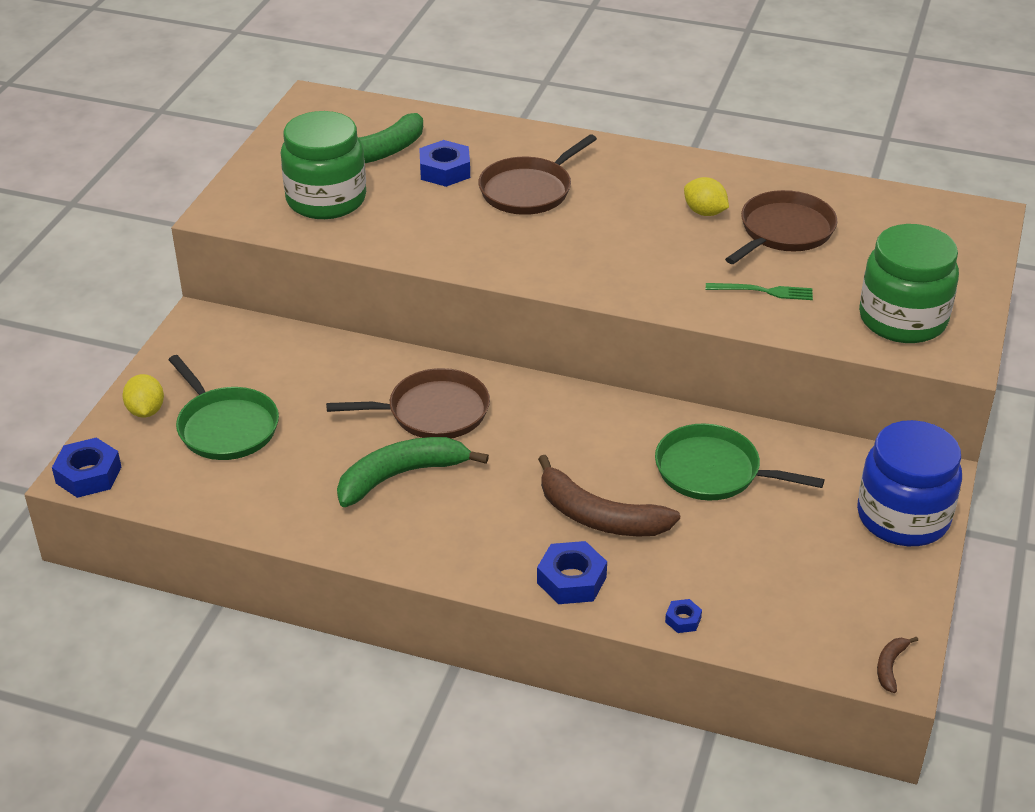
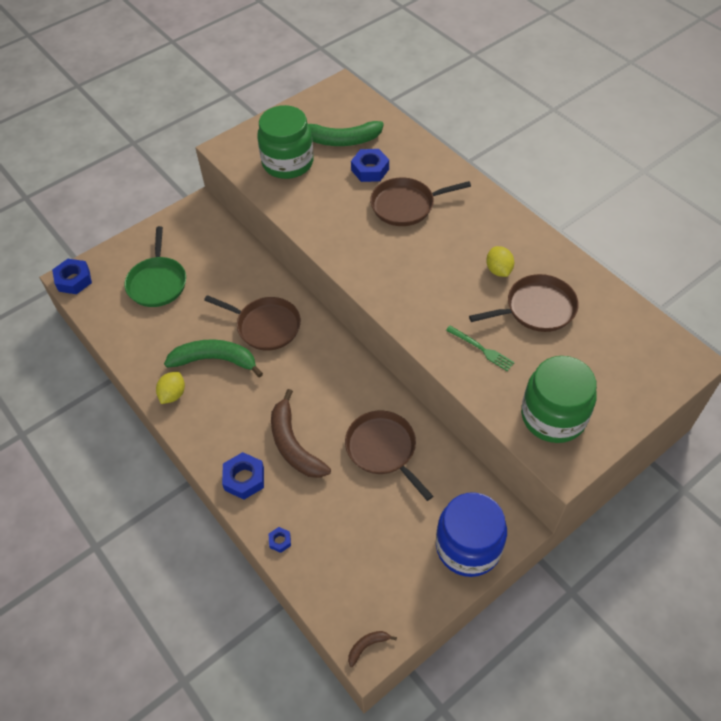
camera: 35 degrees right, 15 degrees up
yellow lemon [122,374,164,418] -> yellow lemon moved to [156,372,185,404]
green pan [655,424,824,501] -> brown pan [345,410,433,501]

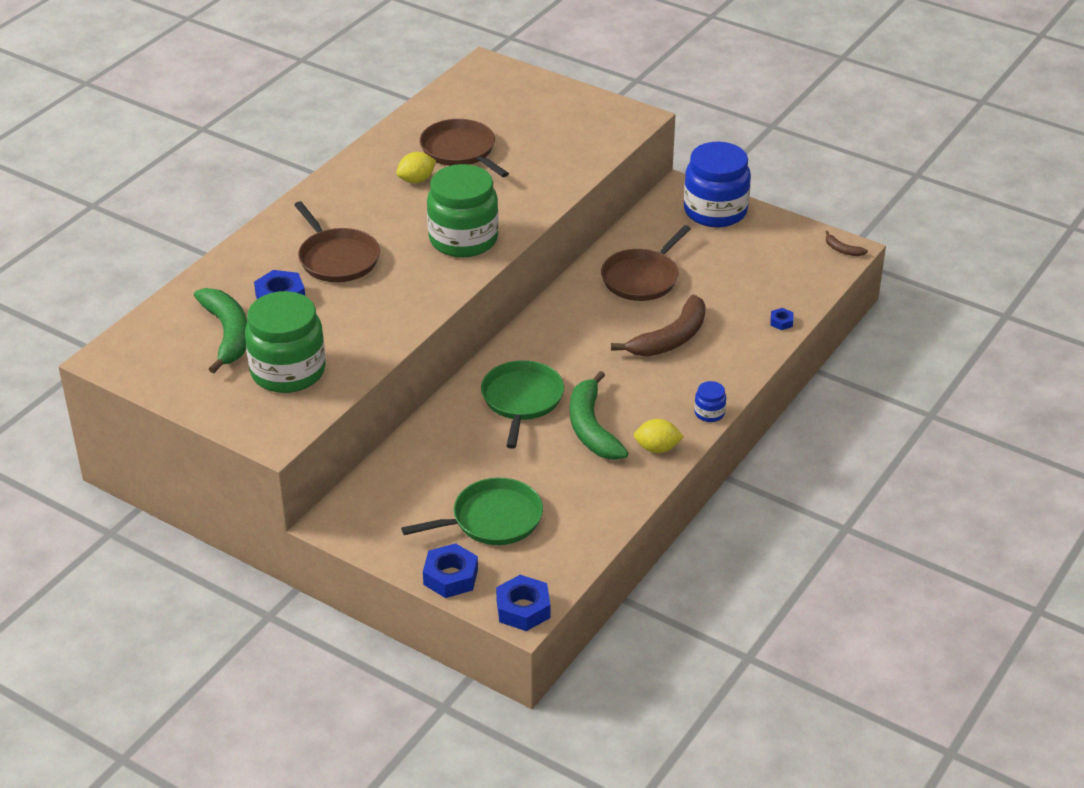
camera: 110 degrees left, 15 degrees down
brown pan [204,295,301,351] -> green pan [481,360,564,449]
blue nut [222,452,264,500] -> blue nut moved to [423,543,478,598]
green fork [446,326,515,371] -> none
green jar [521,356,597,443] -> green jar moved to [427,164,499,257]
none -> blue jar [694,381,726,422]

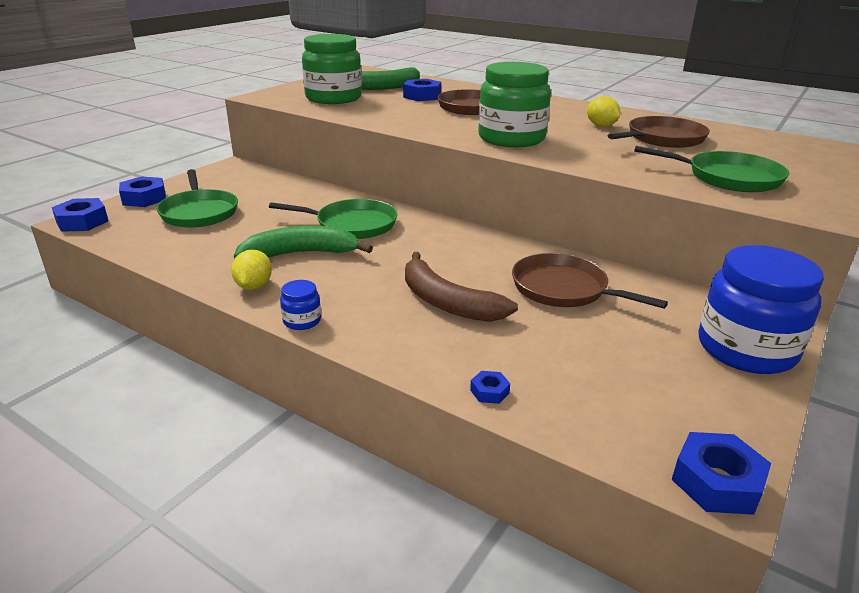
camera: 90 degrees right, 10 degrees down
brown banana [826,231,868,256] -> blue nut [672,432,771,515]
none -> green pan [634,146,789,192]

